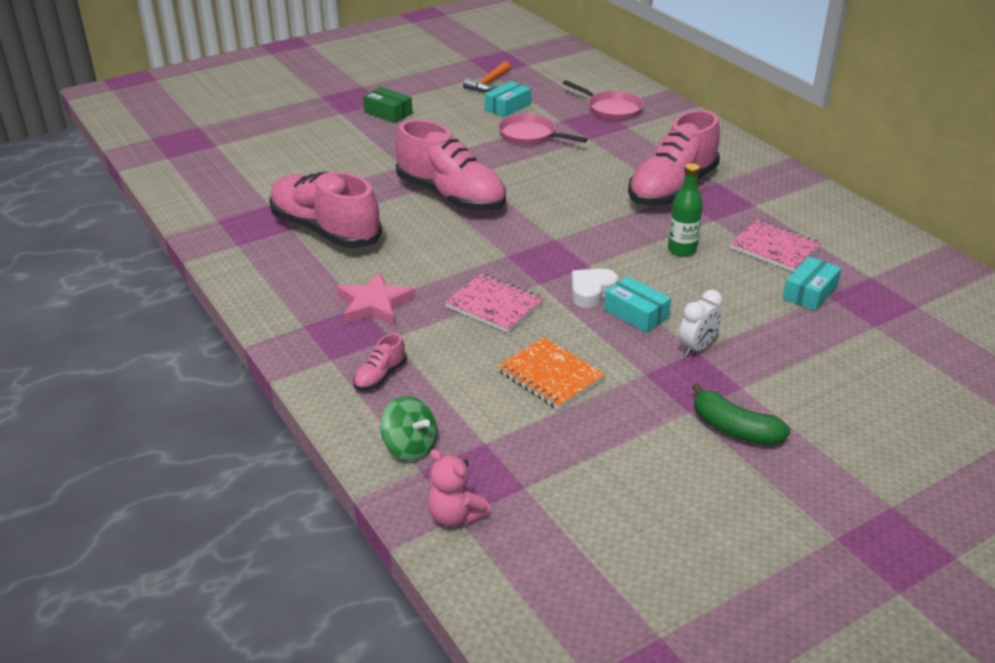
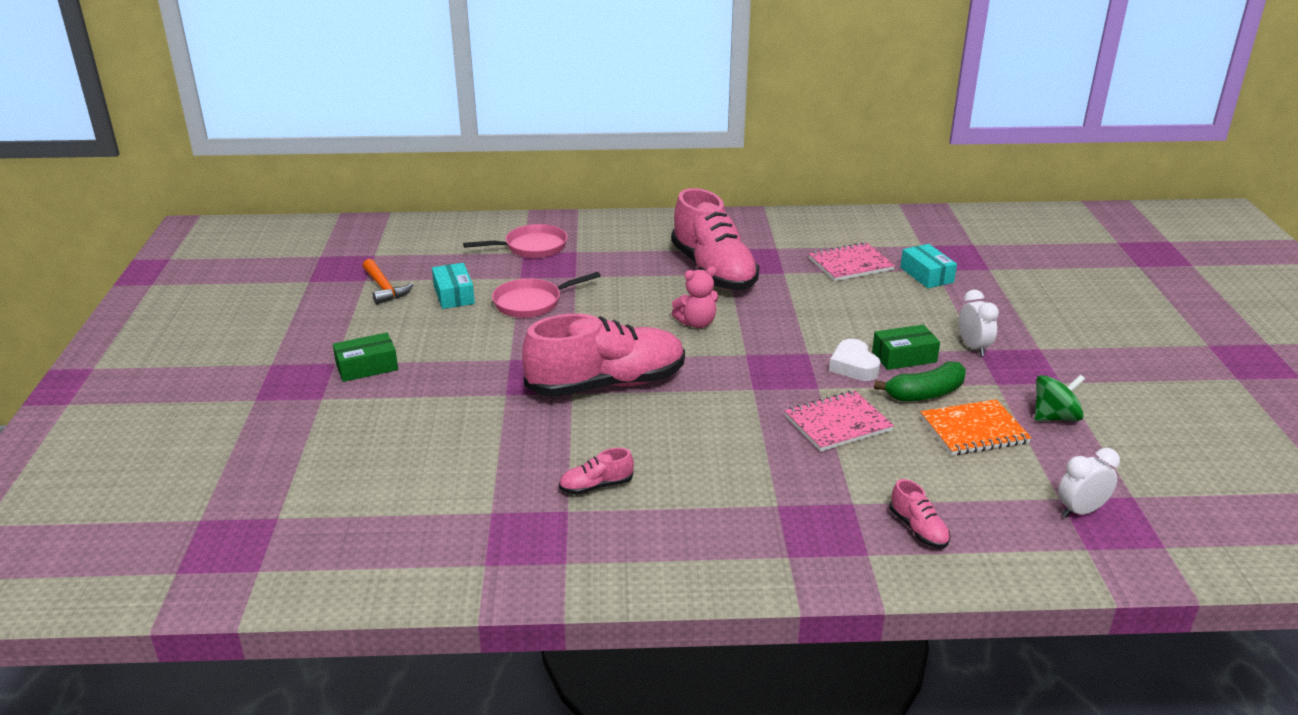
camera: 60 degrees left, 5 degrees down
pink shoe [269,172,382,248] -> pink shoe [559,448,634,495], size x0.41
pink star [337,272,415,326] -> none
green spinning top [380,396,437,461] -> green spinning top moved to [1035,375,1085,421]
pink teddy bear [427,449,491,527] -> pink teddy bear moved to [672,267,718,328]
turquoise box [604,276,671,333] -> green box [872,324,940,370]
green bottle [668,163,703,257] -> none
green banana [692,383,791,446] -> green banana moved to [874,361,966,401]
none -> white clock [1058,448,1120,518]

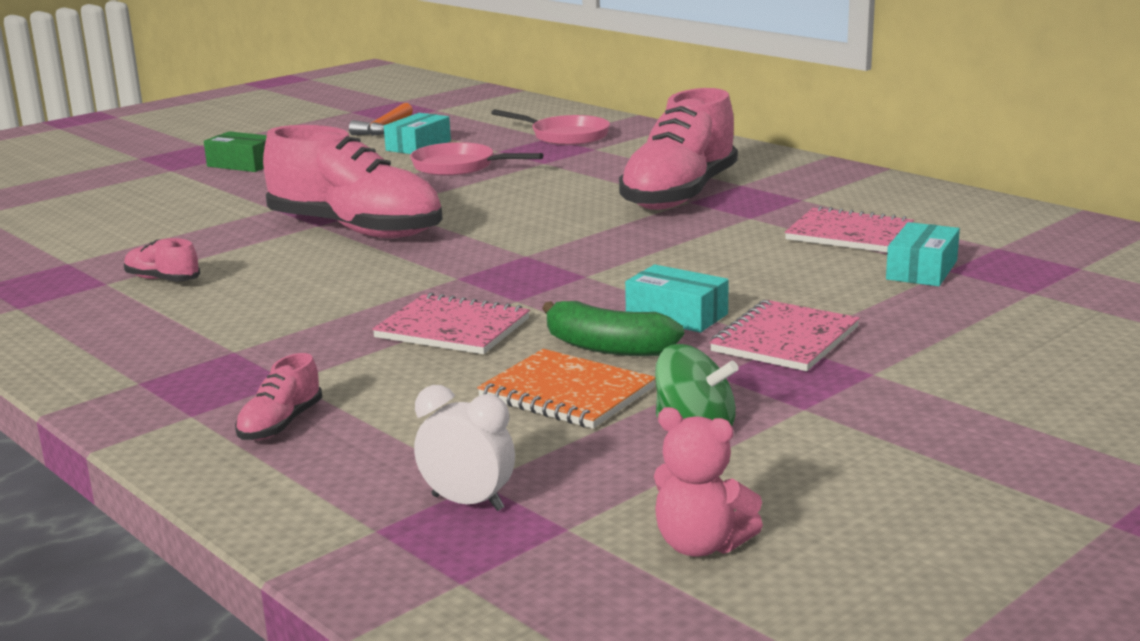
camera: 50 degrees right, 10 degrees down
pink teddy bear [672,267,718,328] -> pink teddy bear moved to [654,407,763,557]
white heart [829,339,881,381] -> none
green box [872,324,940,370] -> turquoise box [625,265,729,333]
white clock [959,290,999,356] -> pink notebook [710,300,860,371]

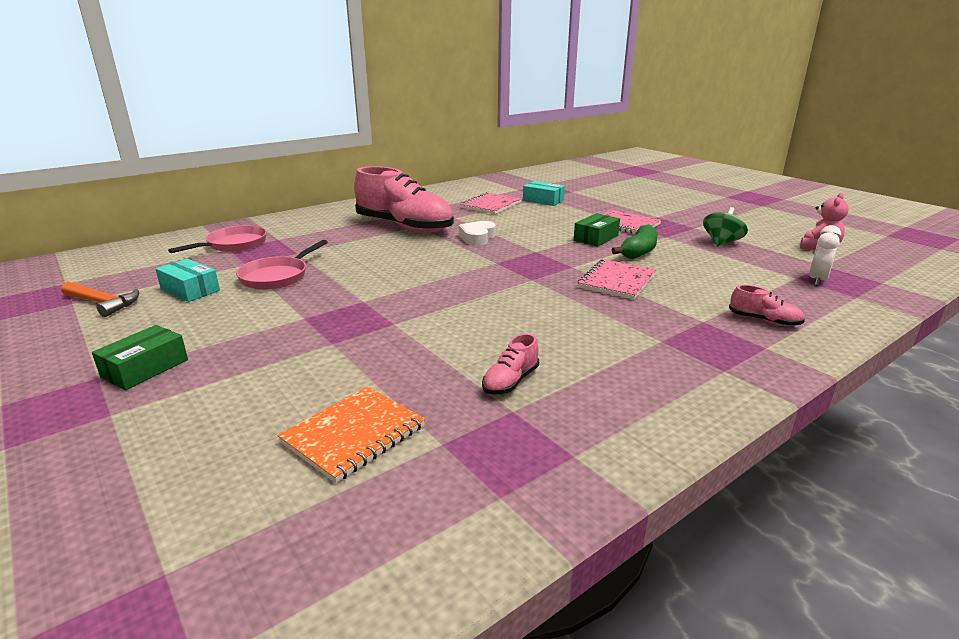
camera: 85 degrees left, 5 degrees up
pink shoe [263,125,443,238] -> none
orange notebook [477,349,655,429] -> orange notebook moved to [277,387,425,483]
turquoise box [625,265,729,333] -> green box [574,213,620,247]
none -> white heart [459,221,496,246]

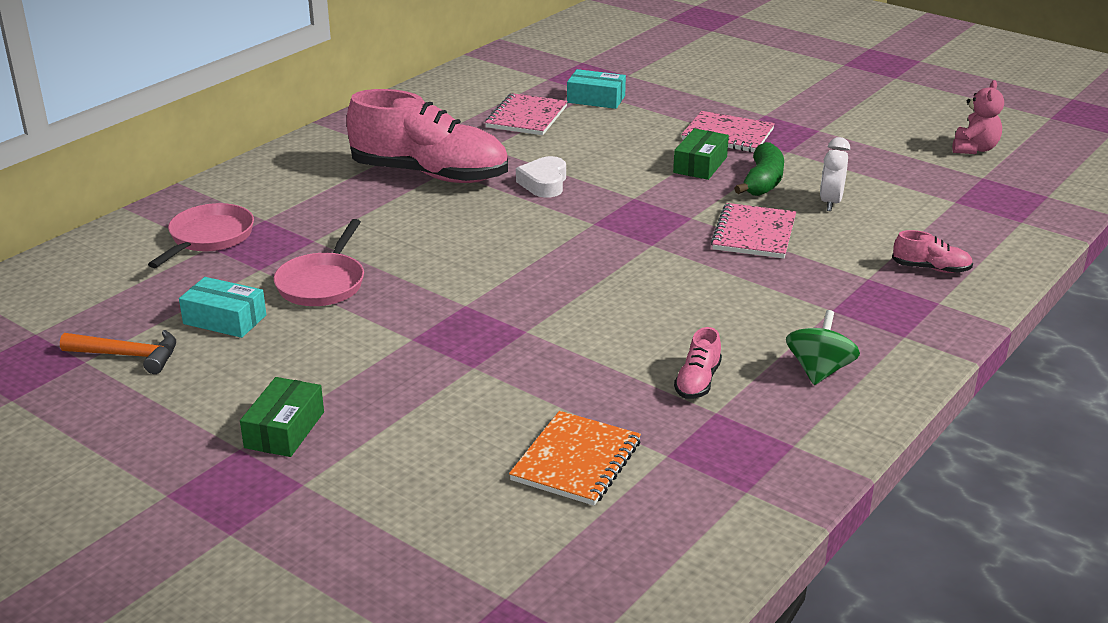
camera: 15 degrees left, 5 degrees up
green spinning top [703,207,748,246] -> green spinning top moved to [786,310,860,385]
white clock [809,225,841,286] -> white clock moved to [820,137,850,211]

